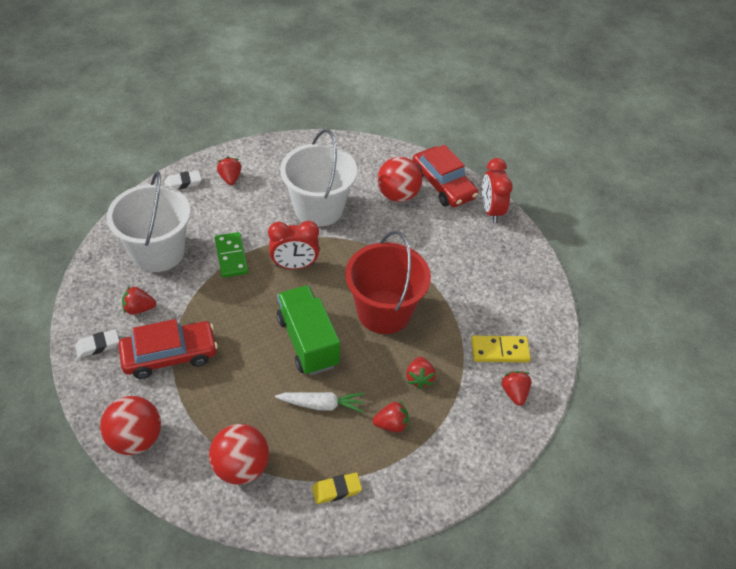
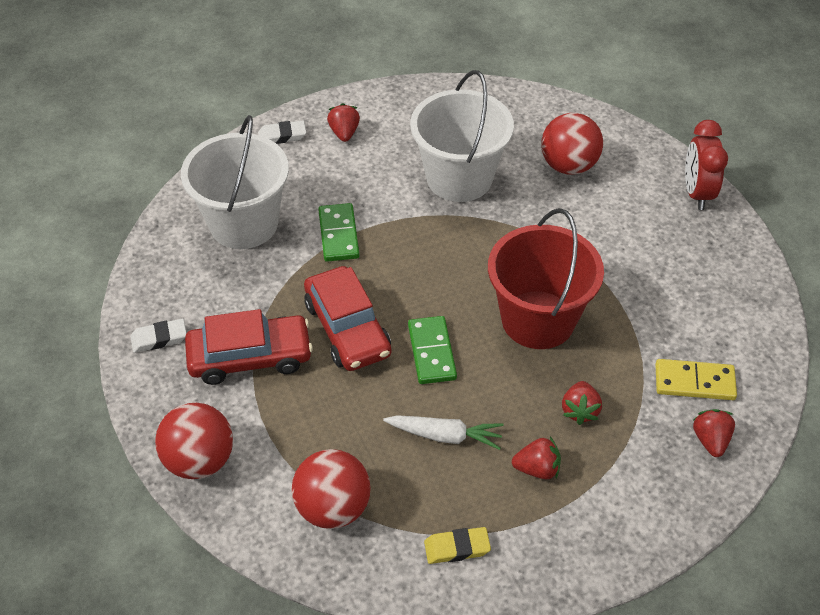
camera: 10 degrees right, 0 degrees up
red strawberry [122,286,156,315] -> none
red clock [268,221,319,269] -> none
green truck [277,285,340,375] -> green domino [408,316,457,384]
red car [412,145,478,207] -> red car moved to [304,266,391,371]

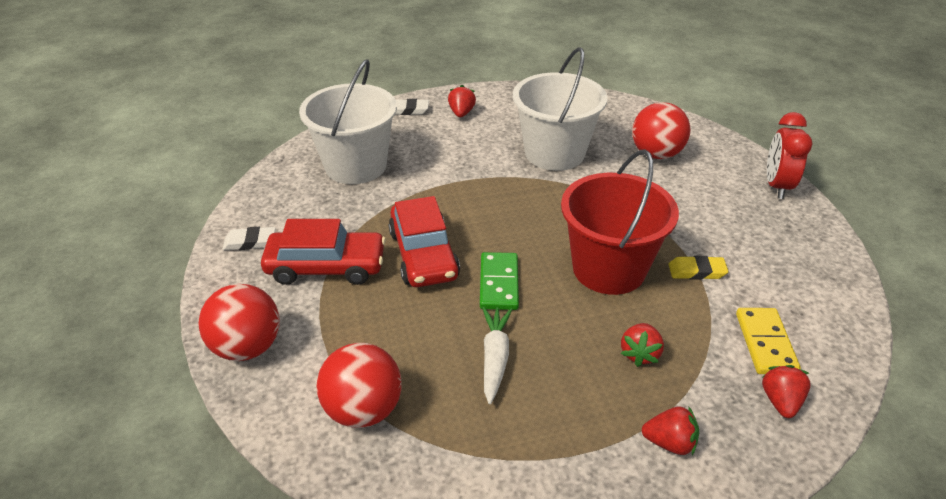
camera: 10 degrees right, 10 degrees down
green domino [318,203,360,262] -> none
white carrot [383,415,504,450] -> white carrot turned 105 degrees counterclockwise [482,307,513,404]
yellow eraser [424,527,491,564] -> yellow eraser moved to [668,256,729,280]
red strawberry [512,437,561,479] -> red strawberry moved to [642,406,699,455]
yellow domino [655,359,737,400] -> yellow domino turned 75 degrees clockwise [736,308,801,374]

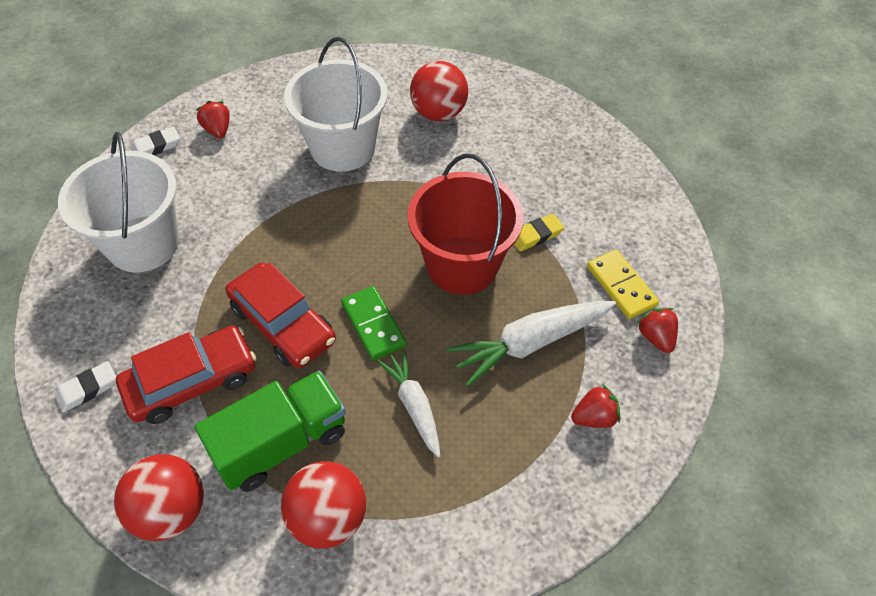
camera: 30 degrees left, 15 degrees up
red strawberry [621,323,664,367] -> white carrot [447,301,616,387]
red clock [767,112,813,199] -> none
none -> green truck [195,371,346,492]

